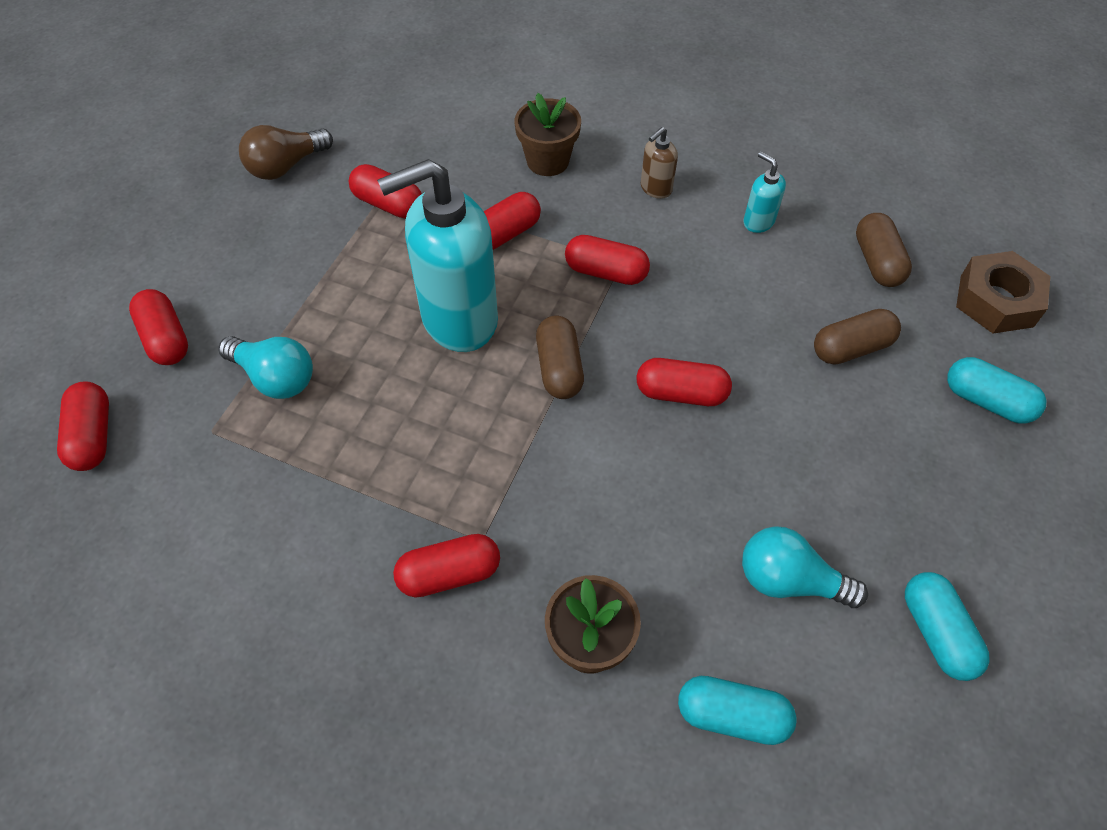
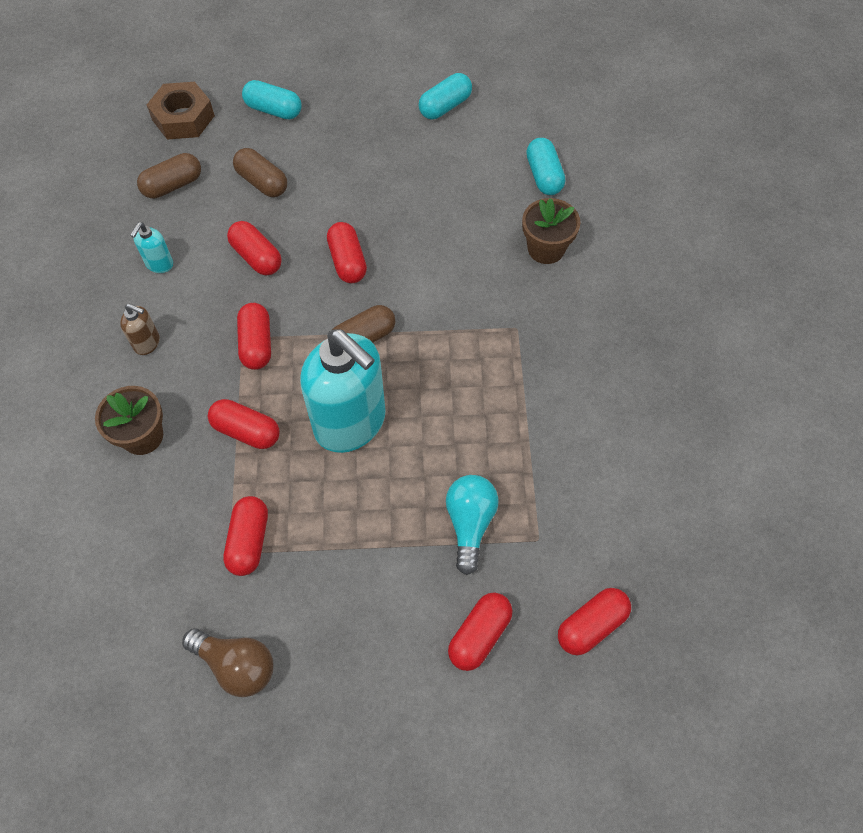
camera: 115 degrees left, 5 degrees up
red capsule [393,534,500,598] -> red capsule moved to [227,221,282,275]
turquoise light bulb [742,526,868,608] -> none
turquoise capsule [947,357,1046,424] -> turquoise capsule turned 75 degrees counterclockwise [242,80,301,119]

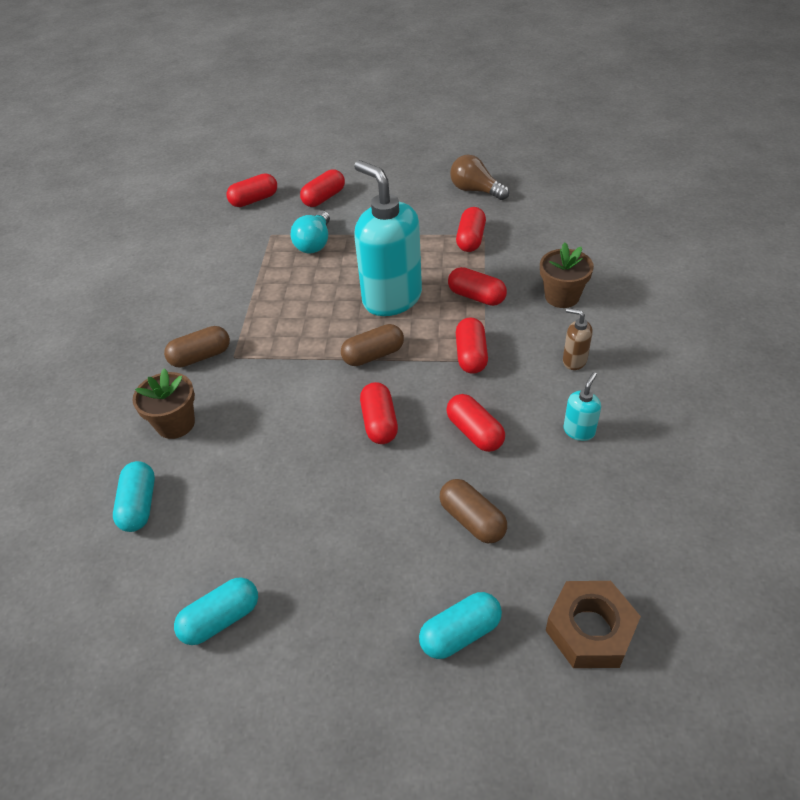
camera: 170 degrees left, 15 degrees down
brown capsule [137,153,201,199] -> brown capsule moved to [164,326,230,368]
turquoise capsule [242,80,301,119] -> turquoise capsule turned 60 degrees counterclockwise [419,592,502,659]

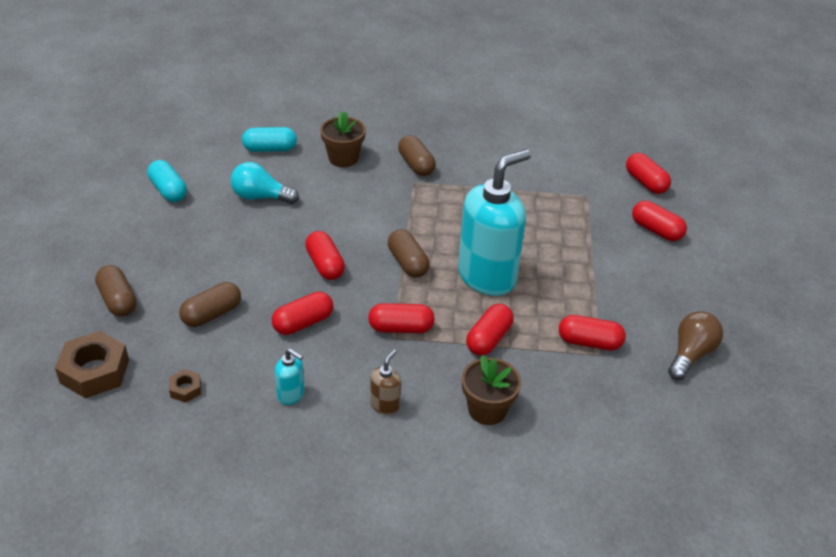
camera: 85 degrees right, 5 degrees down
turquoise light bulb [291,210,330,253] -> turquoise light bulb moved to [231,162,299,204]
red capsule [360,382,398,444] -> red capsule turned 75 degrees clockwise [305,231,345,280]
turquoise capsule [419,592,502,659] -> brown capsule [95,265,136,317]
none -> brown nut [169,369,201,403]

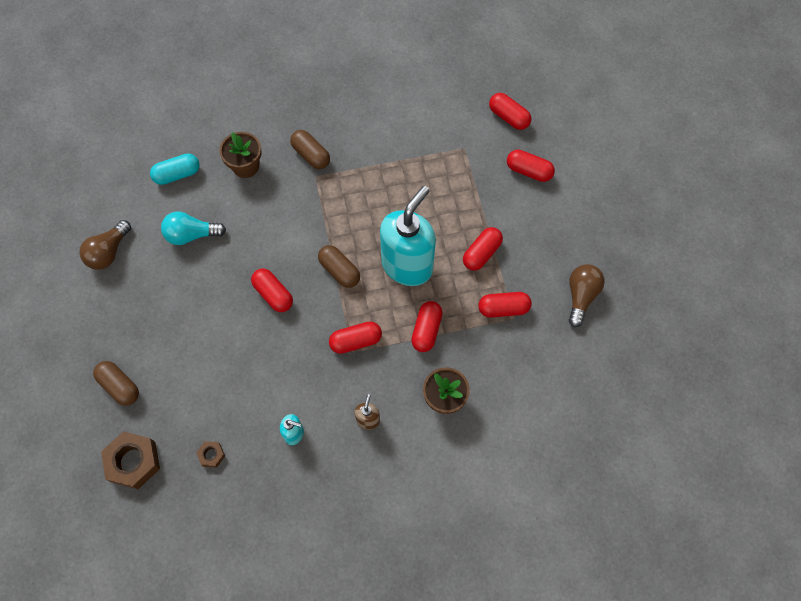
camera: 15 degrees left, 25 degrees up
turquoise capsule [147,160,187,202] -> brown light bulb [79,220,131,270]
brown capsule [179,282,241,327] -> none
red capsule [272,292,333,335] -> red capsule moved to [463,227,503,271]

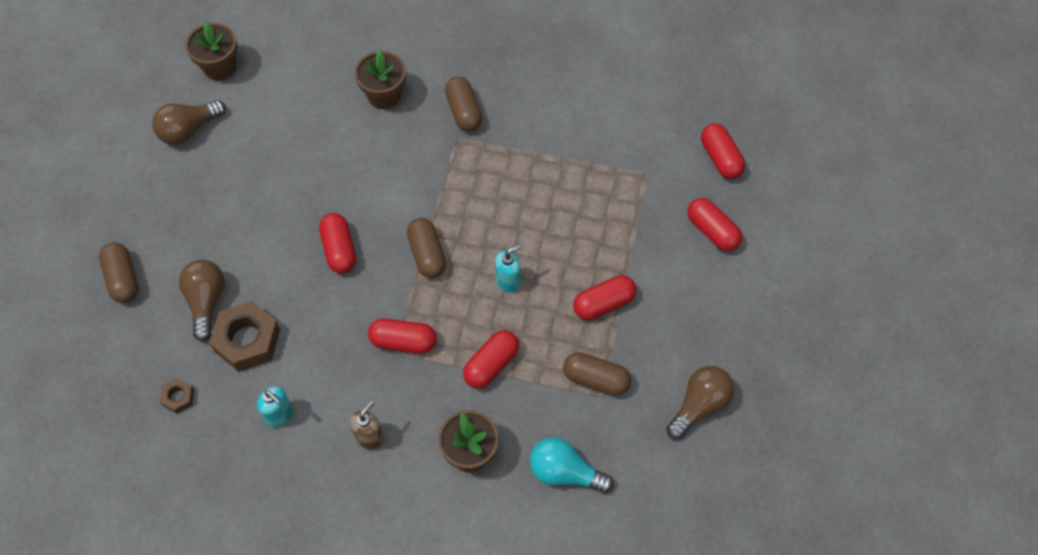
camera: 25 degrees right, 5 degrees down
brown nut [101,431,160,489] -> brown nut moved to [209,301,280,372]
turquoise capsule [150,153,200,185] -> none
turquoise light bulb [161,212,226,245] -> turquoise light bulb moved to [530,437,614,493]
turquoise soap dispenser [380,186,436,286] -> turquoise soap dispenser [495,244,523,293], size x0.42
red capsule [478,292,532,318] -> brown capsule [563,352,631,396]
none -> brown light bulb [179,259,225,342]
none -> brown flower pot [185,21,237,81]

